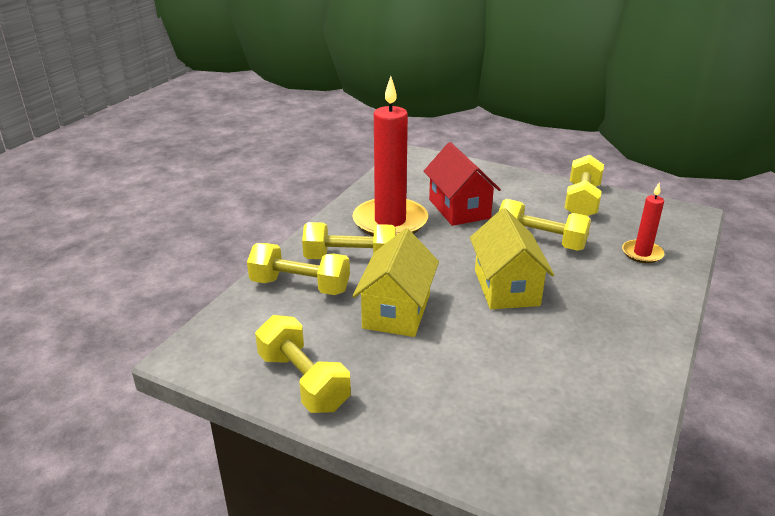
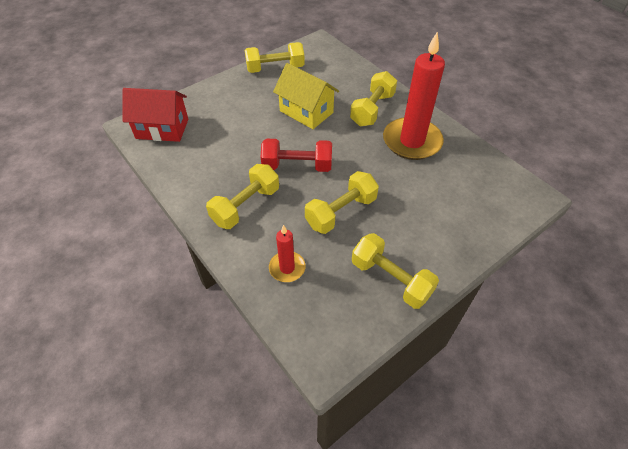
camera: 115 degrees right, 20 degrees up
yellow dumbbell [247,243,350,295] -> yellow dumbbell moved to [206,164,279,229]
red house [424,142,501,226] -> red house moved to [122,88,188,142]
yellow house [470,208,554,309] -> red dumbbell [261,139,332,172]

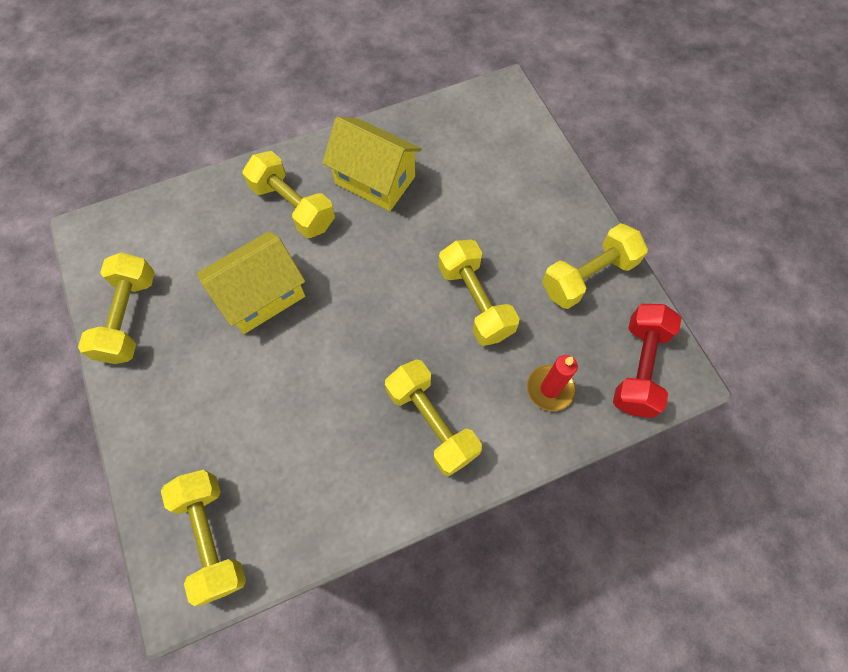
camera: 75 degrees left, 15 degrees up
red house [122,88,188,142] -> yellow dumbbell [161,470,246,606]
red dumbbell [261,139,332,172] -> red dumbbell moved to [613,304,681,418]
red candle [383,32,445,160] -> yellow house [322,117,422,211]

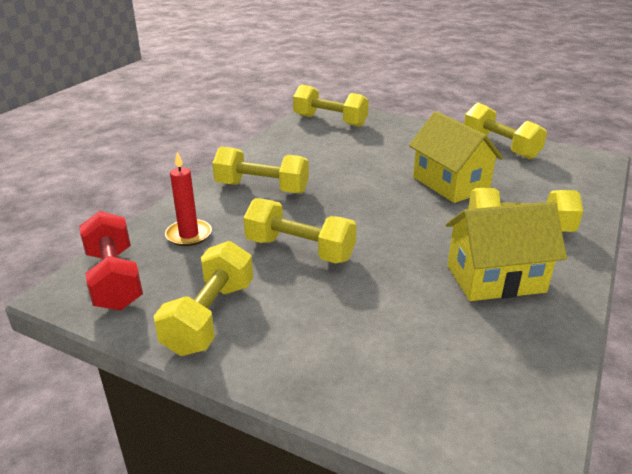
camera: 140 degrees right, 35 degrees down
yellow house [197,231,305,334] -> yellow house turned 45 degrees counterclockwise [409,111,503,203]

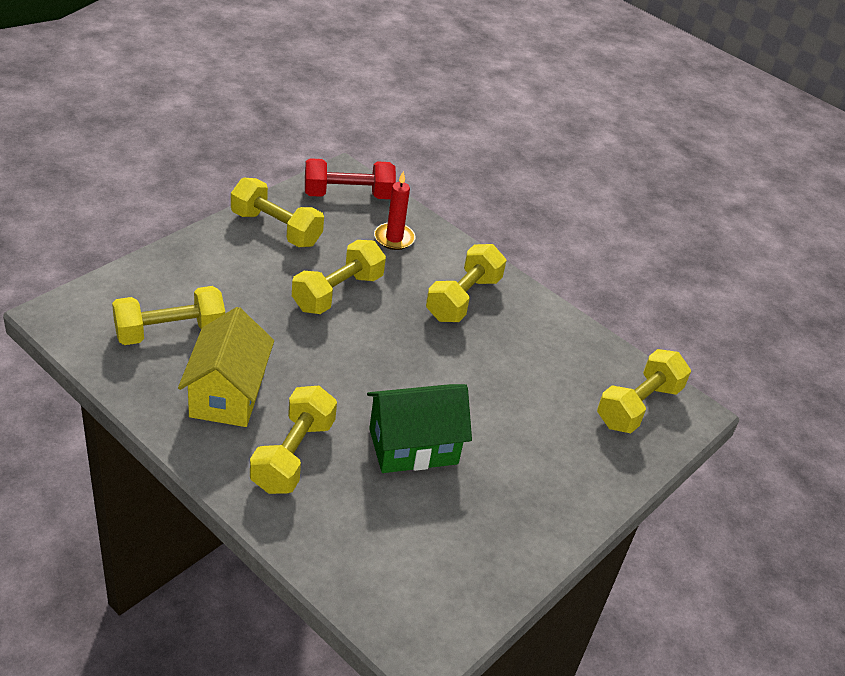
camera: 100 degrees right, 10 degrees up
yellow house [409,111,503,203] -> green house [367,384,472,473]
yellow dumbbell [464,103,547,159] -> yellow dumbbell moved to [112,286,225,345]

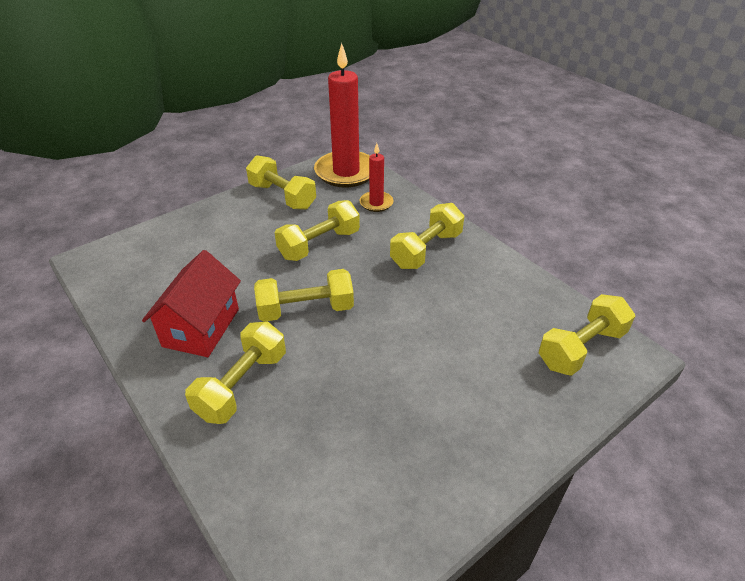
camera: 15 degrees right, 0 degrees up
yellow dumbbell [112,286,225,345] -> yellow dumbbell moved to [254,269,354,322]
yellow house [178,307,274,427] -> red house [142,250,241,357]
red dumbbell [305,158,396,199] -> red candle [314,43,370,187]
green house [367,384,472,473] -> none

